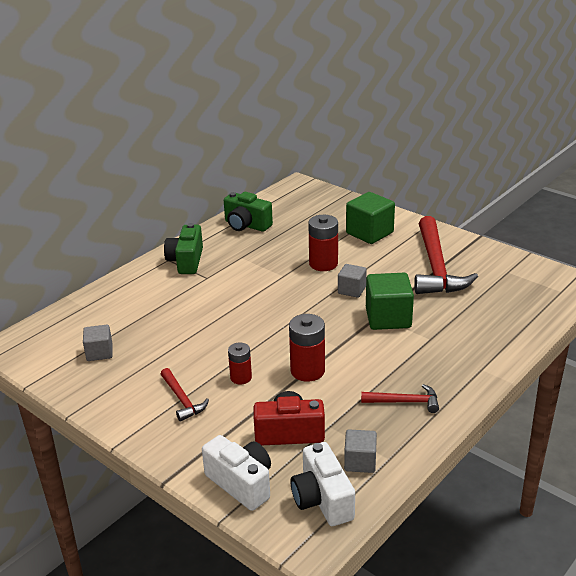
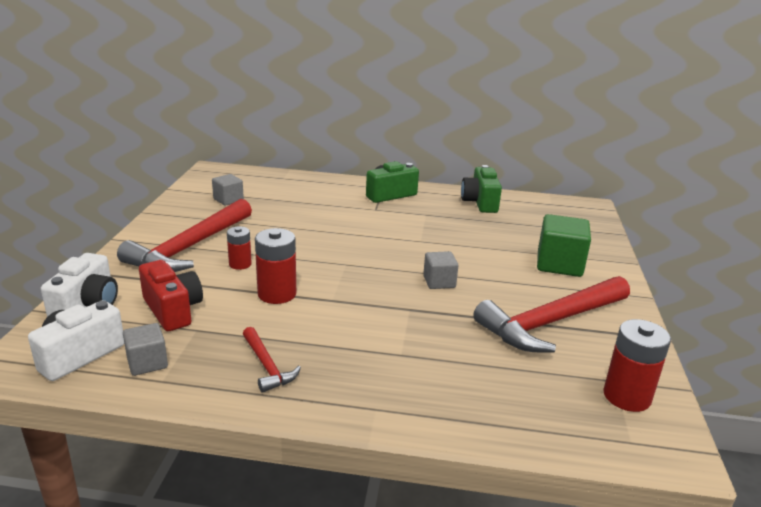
camera: 55 degrees right, 5 degrees down
red hammer [161,368,209,421] -> red hammer [117,199,252,272], size x2.10
red battery [308,215,338,271] -> red battery moved to [603,319,671,412]
green cube [366,273,414,330] -> none

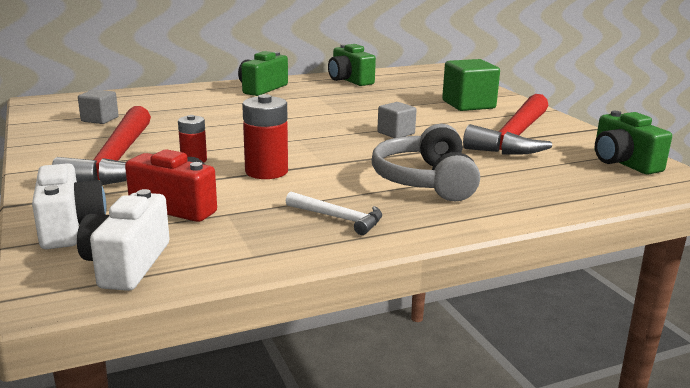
camera: 30 degrees left, 5 degrees down
grey cube [123,323,168,376] -> none
red hammer [243,327,301,393] -> white hammer [286,192,382,235]
red battery [603,319,671,412] -> green camera [594,111,672,174]
none -> grey headphones [372,124,480,202]

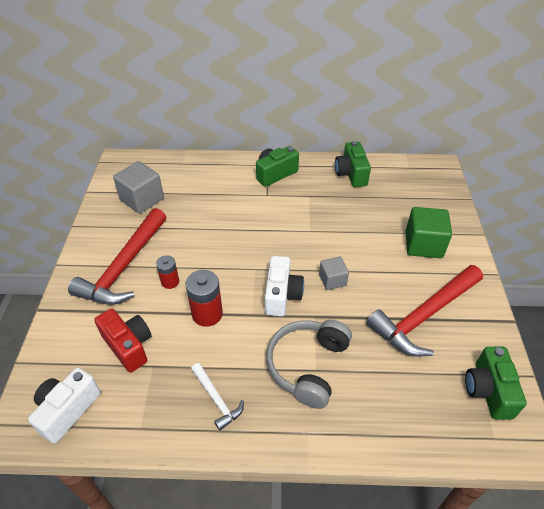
camera: 25 degrees right, 25 degrees up
white camera [32,163,106,249] -> white camera moved to [265,256,304,316]
grey cube [78,89,118,124] -> grey cube [113,161,164,214], size x1.70

